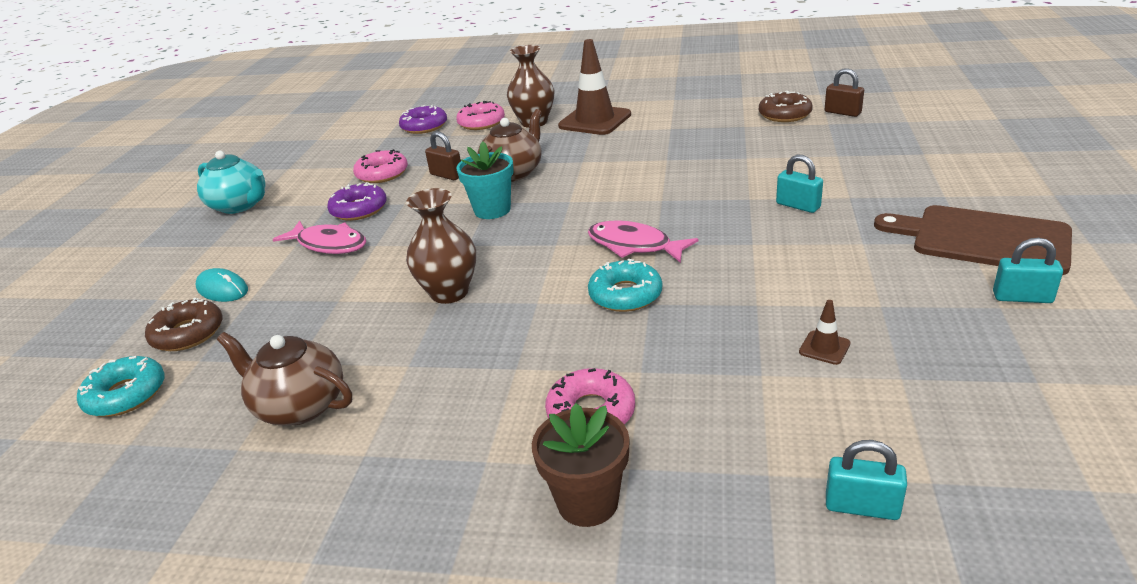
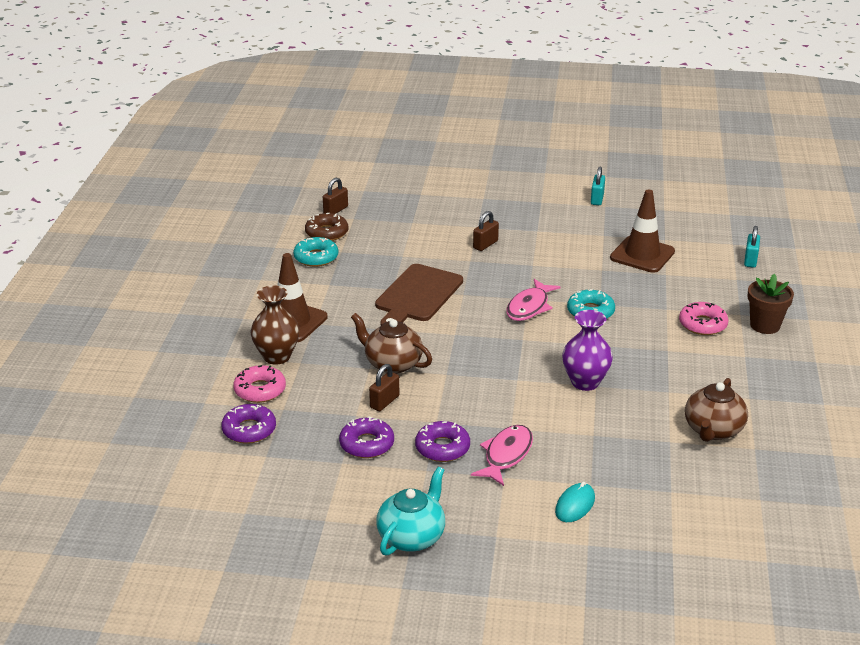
camera: 95 degrees left, 0 degrees up
turquoise donut [77,356,165,417] -> turquoise donut moved to [293,237,338,267]
brown donut [145,298,223,351] -> none
pink donut [353,149,408,183] -> purple donut [339,416,394,458]
brown vase [406,188,477,304] -> purple vase [562,310,613,391]
turquoise flower pot [456,142,514,219] -> none
turquoise padlock [776,155,823,213] -> brown padlock [473,211,499,251]
brown traffic cone [799,300,851,365] -> brown traffic cone [610,190,675,273], size x2.38
brown cutting board [874,205,1072,275] -> brown cutting board moved to [375,264,463,325]

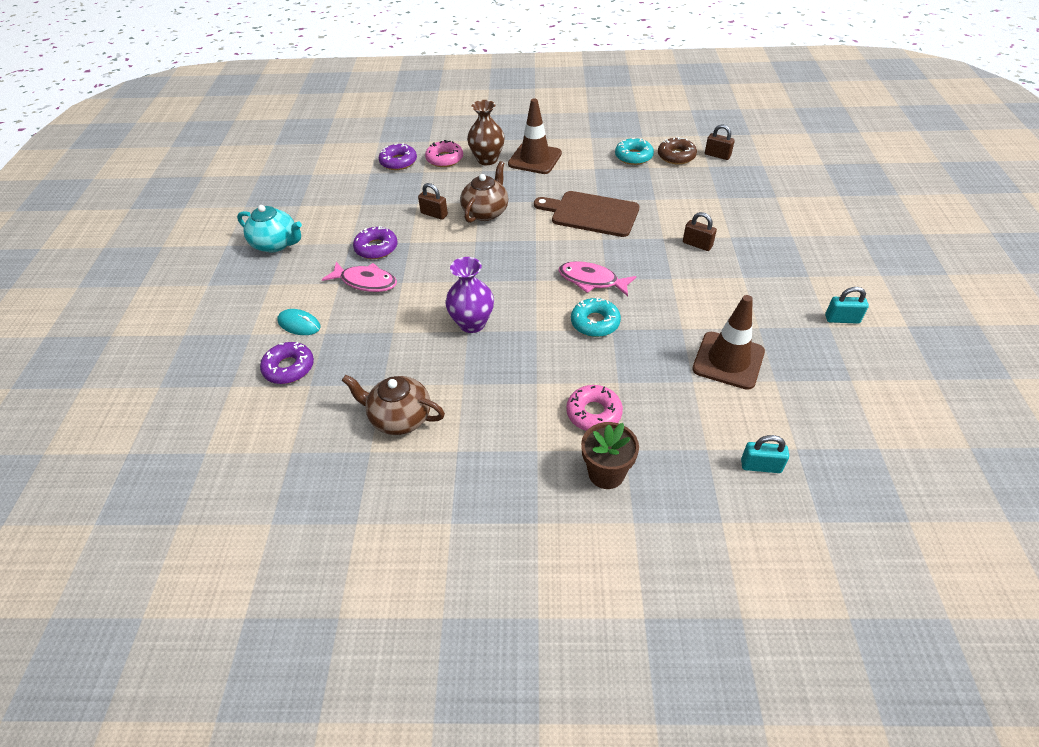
camera: 85 degrees right, 15 degrees up
purple donut [339,416,394,458] -> purple donut moved to [260,342,314,384]

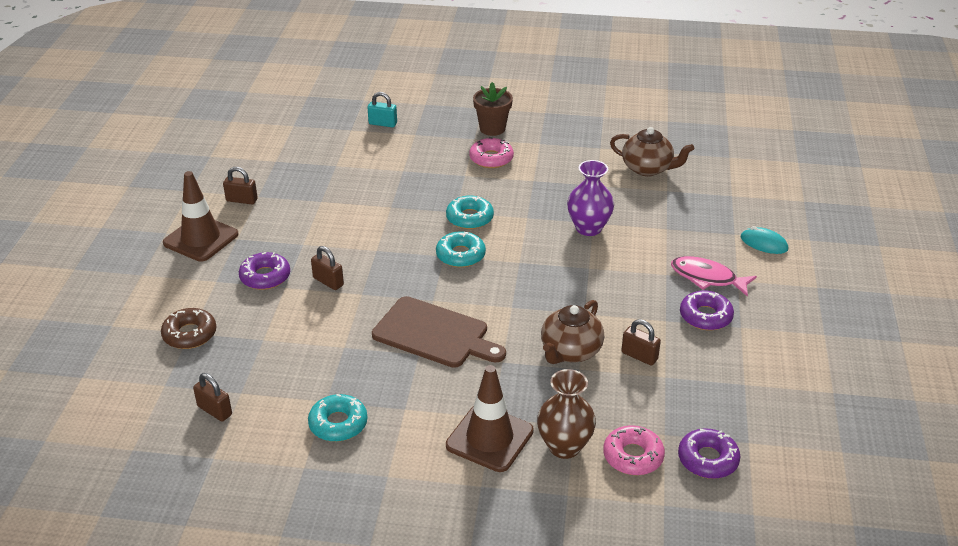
camera: 175 degrees left, 10 degrees down
turquoise teapot [237,205,302,252] -> none
purple donut [260,342,314,384] -> purple donut moved to [239,252,290,290]
pink fish [559,261,636,296] -> turquoise donut [436,231,486,268]
brown donut [658,137,697,164] -> brown donut moved to [161,308,216,349]
brown traffic cone [692,295,765,390] -> brown traffic cone moved to [163,171,238,262]
turquoise padlock [825,287,869,324] -> brown padlock [223,167,258,204]

